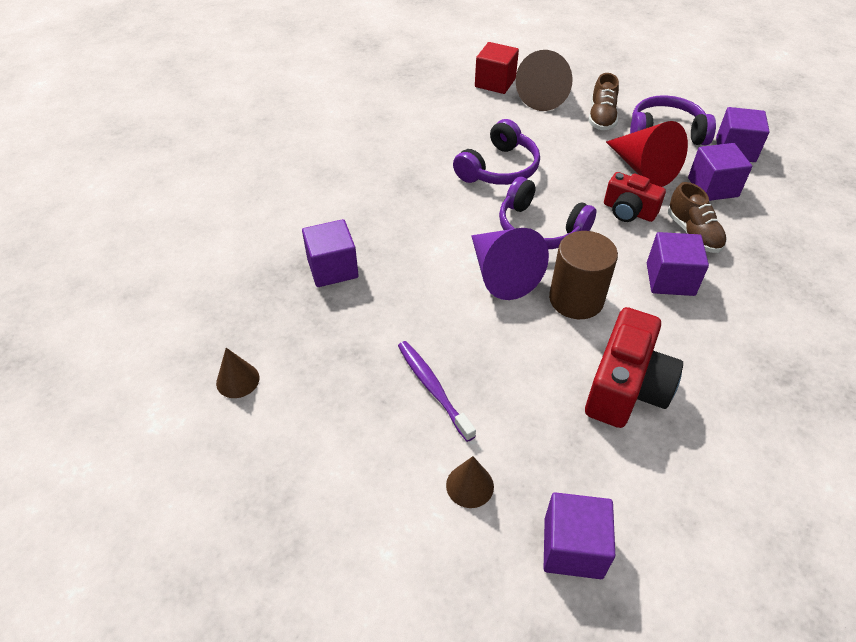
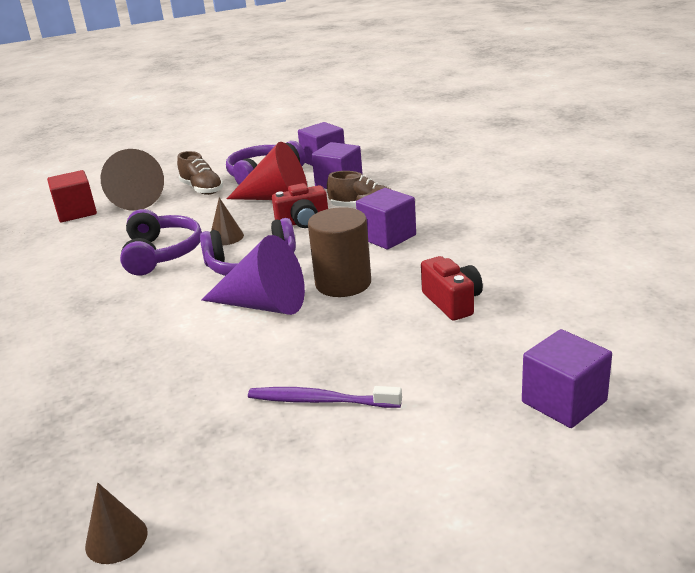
camera: 45 degrees left, 20 degrees down
purple cube [302,219,359,287] -> none
brown cone [446,456,494,508] -> brown cone moved to [211,197,244,246]
red camera [585,307,683,428] -> red camera [421,256,483,320], size x0.63

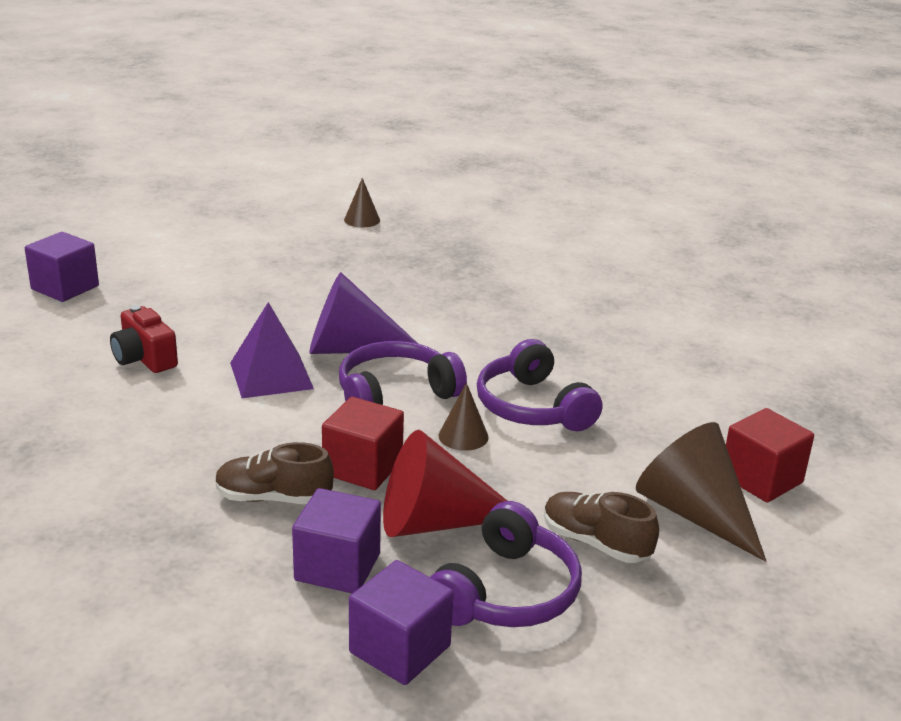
camera: 160 degrees right, 0 degrees up
purple toothbrush [248,386,402,408] -> none
red camera [272,183,328,228] -> red cube [322,397,404,490]
brown cylinder [308,207,371,297] -> purple pyramid [230,302,314,398]
purple cube [356,188,416,249] -> none

